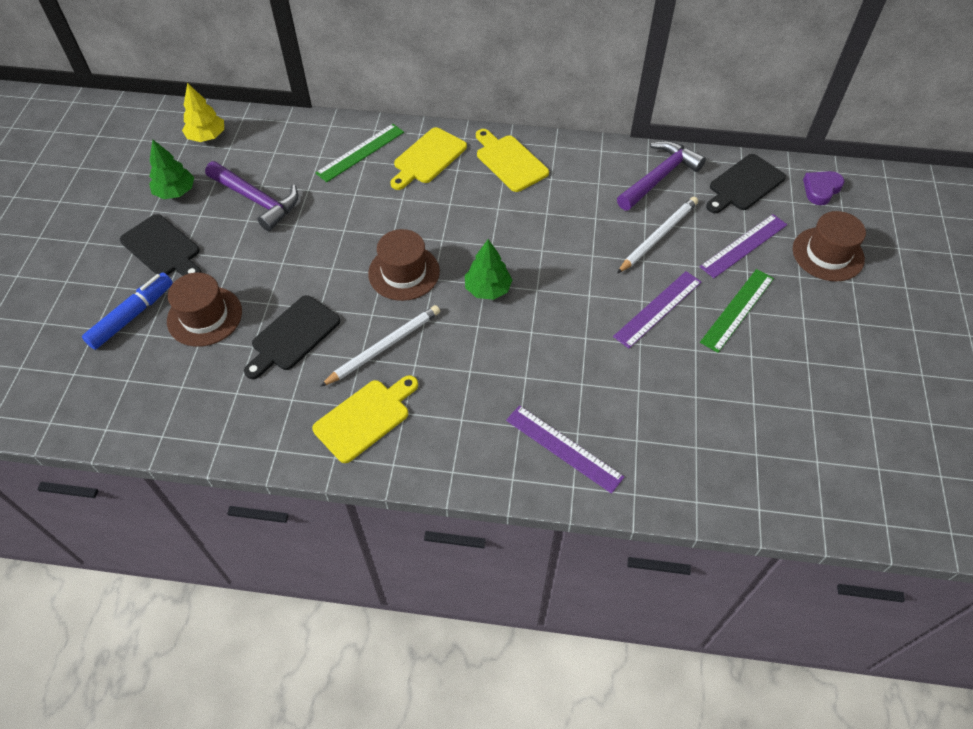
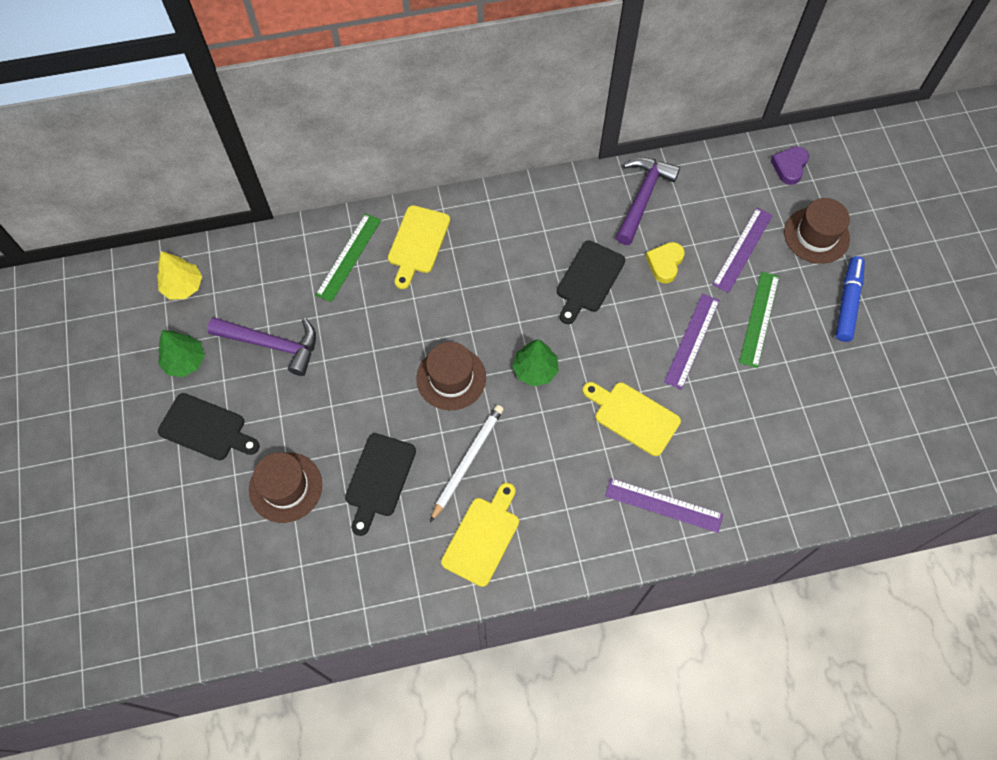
camera: 20 degrees left, 10 degrees up
blue marker [82,273,173,350] -> blue marker moved to [836,256,865,342]
yellow cutting board [476,129,549,192] -> yellow cutting board moved to [583,382,681,456]
white pencil [617,197,698,274] -> yellow heart [645,242,685,283]
black cutting board [706,154,786,213] -> black cutting board moved to [557,240,625,324]

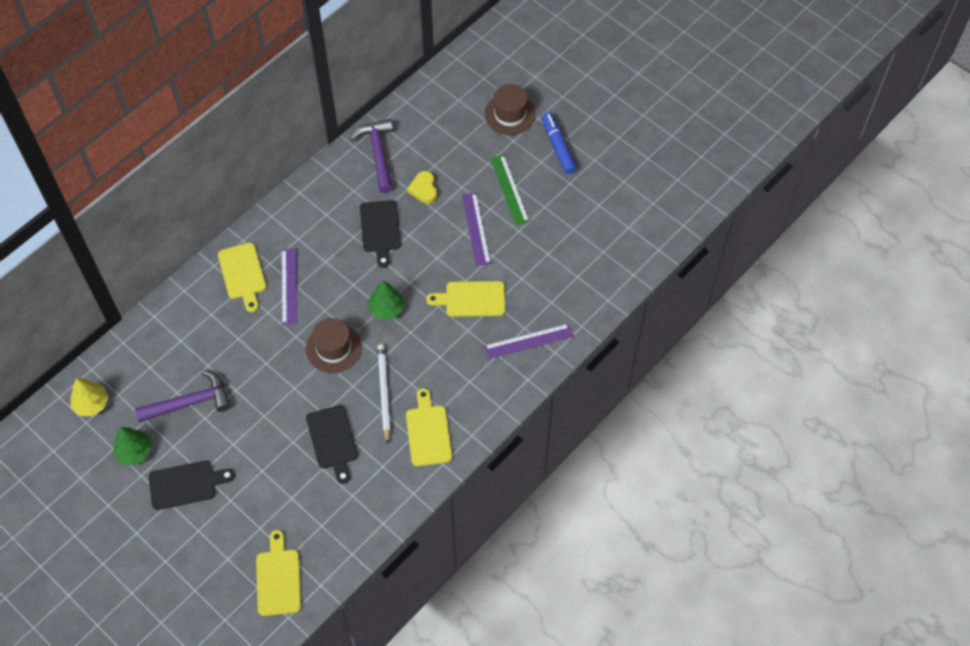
camera: 35 degrees left, 5 degrees down
brown hat [249,452,322,523] -> none
green ruler [315,213,381,302] -> none
purple ruler [712,208,773,293] -> purple ruler moved to [281,248,297,325]
purple heart [771,146,809,185] -> none
none -> yellow cutting board [256,530,301,616]

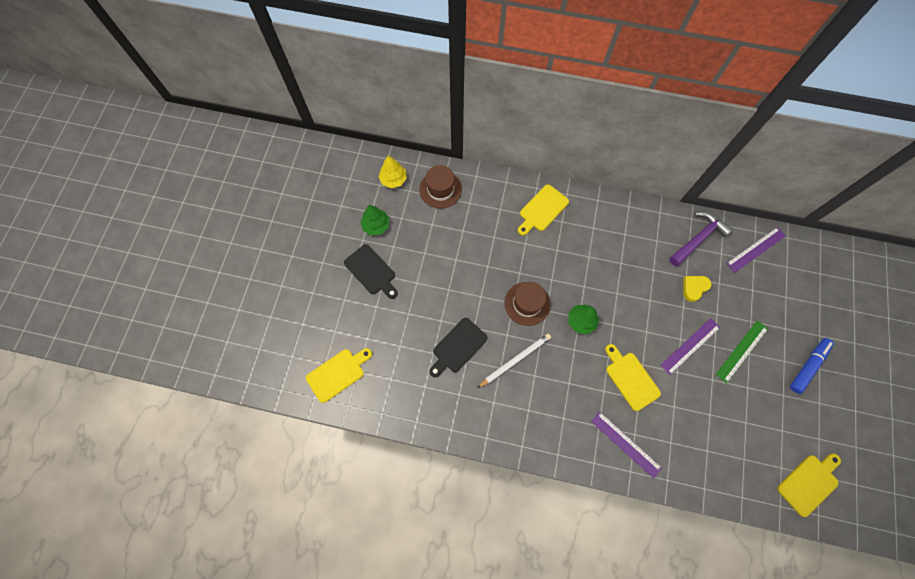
camera: 60 degrees right, 10 degrees up
purple hammer [135,370,231,422] -> none
purple ruler [281,248,297,325] -> purple ruler moved to [726,227,786,273]
black cutting board [360,200,401,268] -> none
yellow cutting board [406,388,452,466] -> yellow cutting board moved to [777,454,841,517]
brown hat [485,84,536,135] -> brown hat moved to [419,165,462,209]

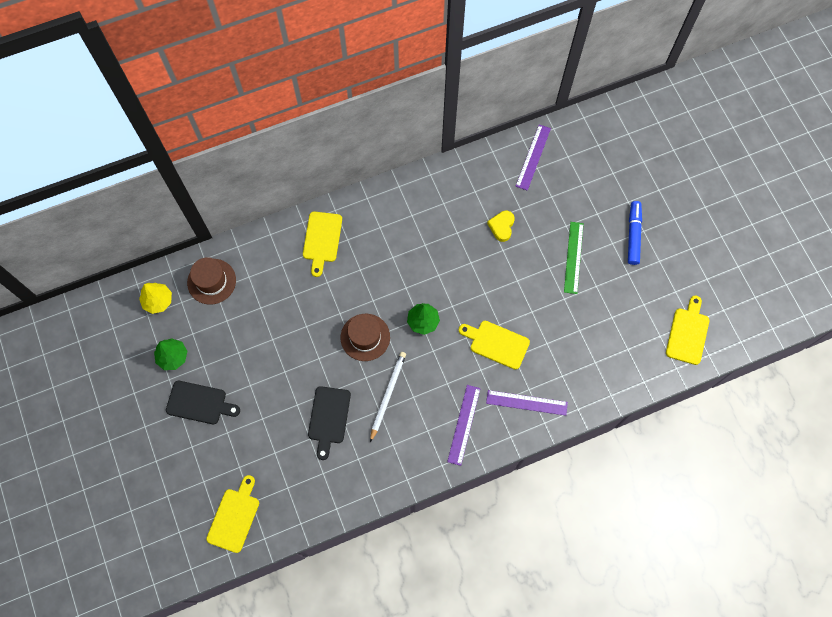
camera: 35 degrees left, 0 degrees up
purple ruler [660,318,720,375] -> purple ruler moved to [447,385,481,466]
purple hammer [669,211,733,266] -> none

